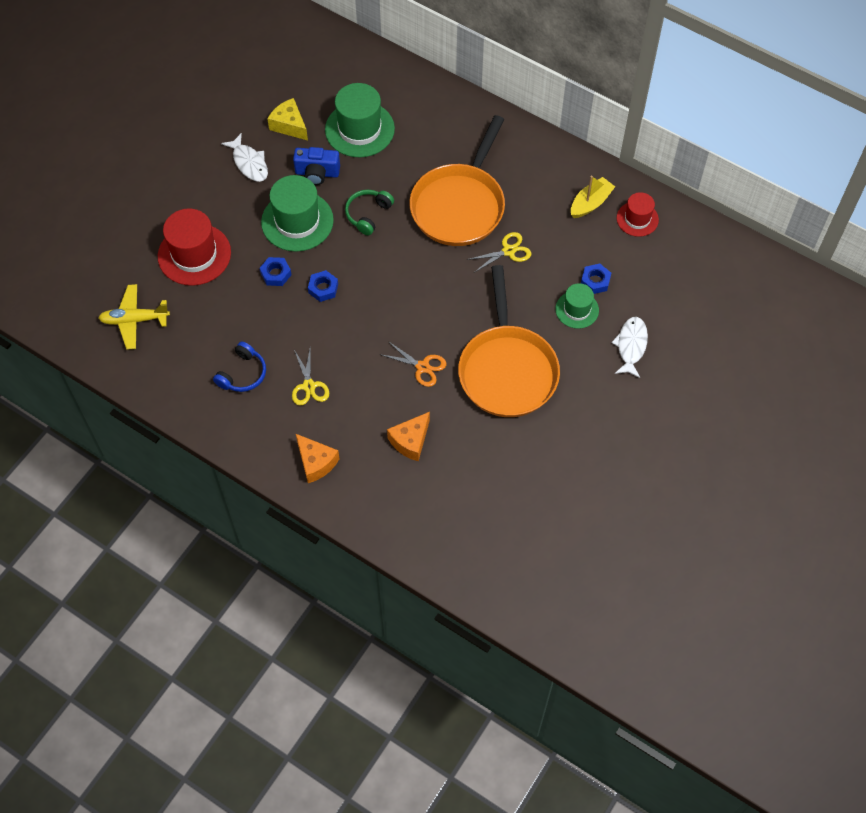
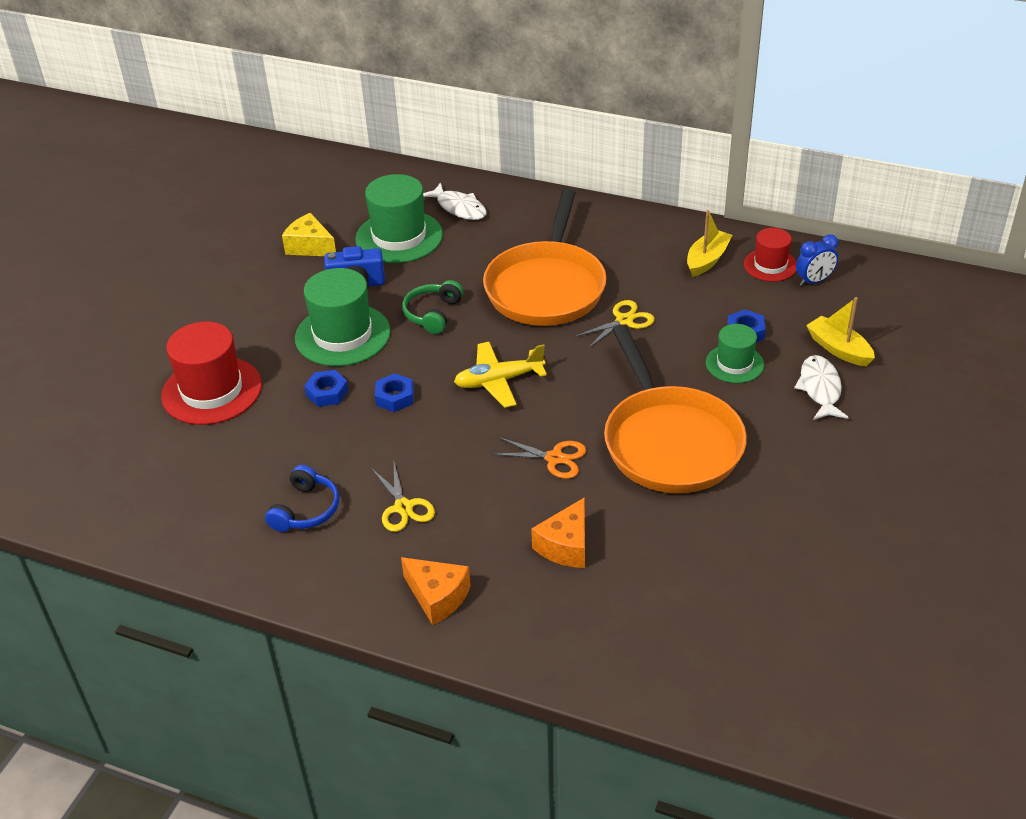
camera: 10 degrees left, 20 degrees down
yellow plane [99,284,170,350] -> yellow plane moved to [454,342,547,408]
white fish [221,133,268,182] -> white fish moved to [423,183,486,220]
none -> blue clock [796,234,839,286]
none -> yellow boat [806,297,875,366]

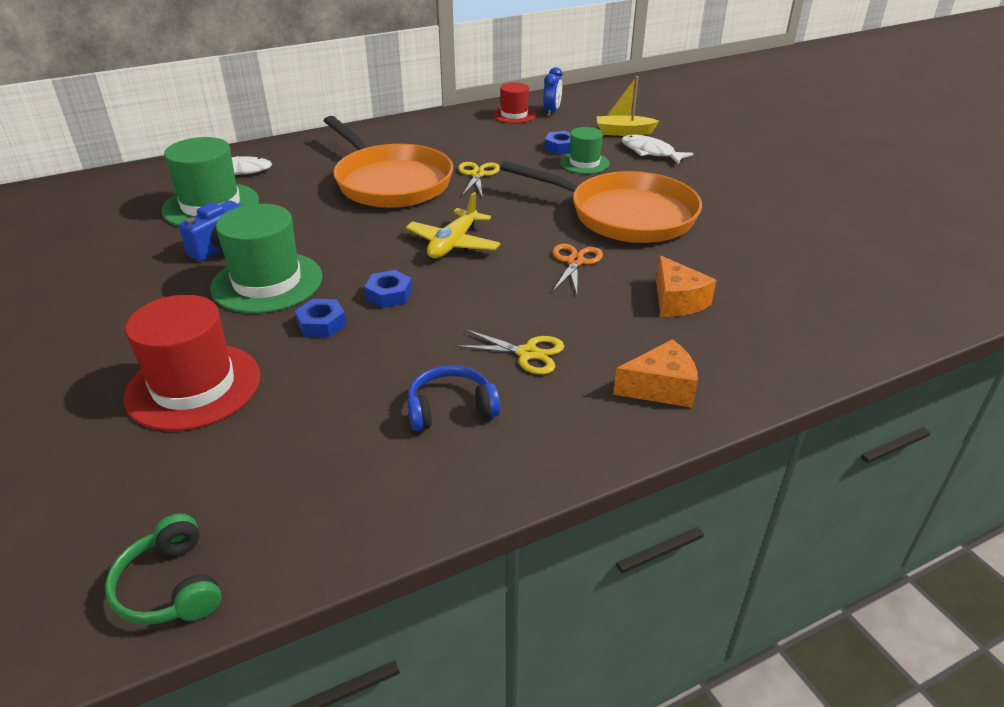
camera: 50 degrees left, 5 degrees down
blue headphones [265,465,339,532] -> blue headphones turned 75 degrees counterclockwise [407,365,500,431]
yellow cheese [282,213,336,256] -> none
green headphones [402,280,463,334] -> green headphones moved to [105,513,222,625]
orange scissors [492,437,586,479] -> orange scissors turned 45 degrees counterclockwise [553,244,603,294]
yellow boat [687,210,732,277] -> none

